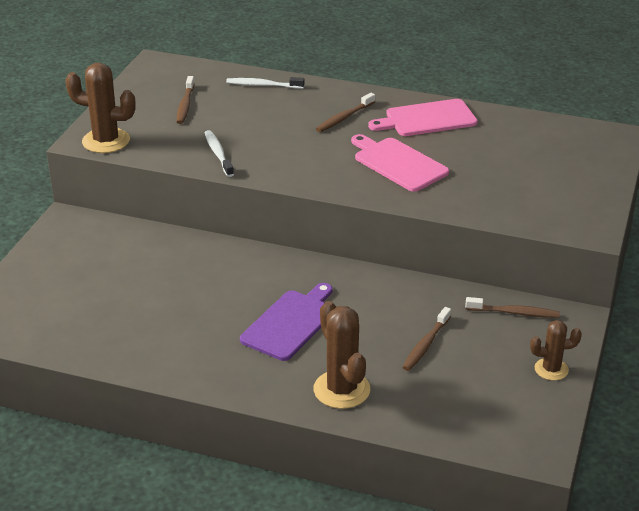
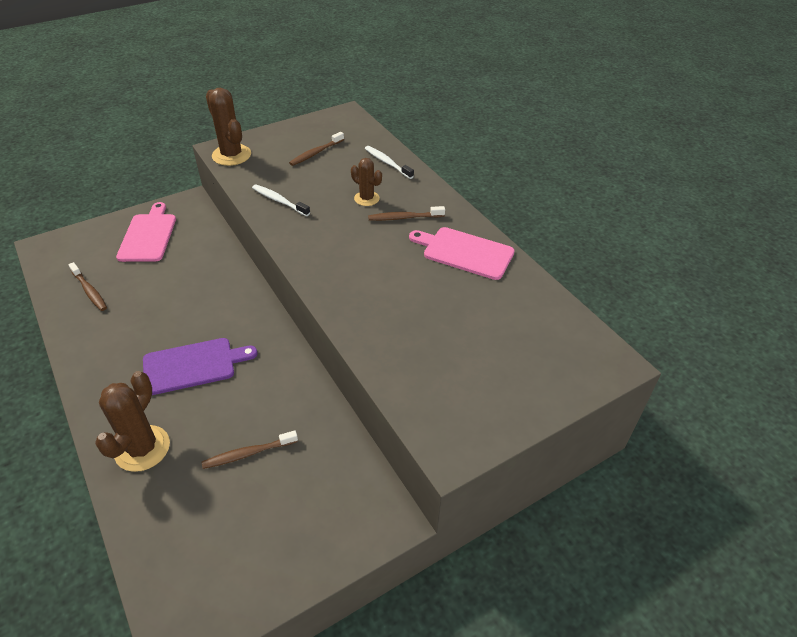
camera: 40 degrees right, 10 degrees up
white toothbrush [205,130,234,177] -> white toothbrush turned 75 degrees counterclockwise [252,184,310,216]
pink cutting board [351,134,449,192] -> pink cutting board moved to [116,202,176,262]
brown toothbrush [465,297,560,318] -> brown toothbrush moved to [68,262,107,311]
brown cactus [530,320,582,381] -> brown cactus moved to [351,158,382,206]

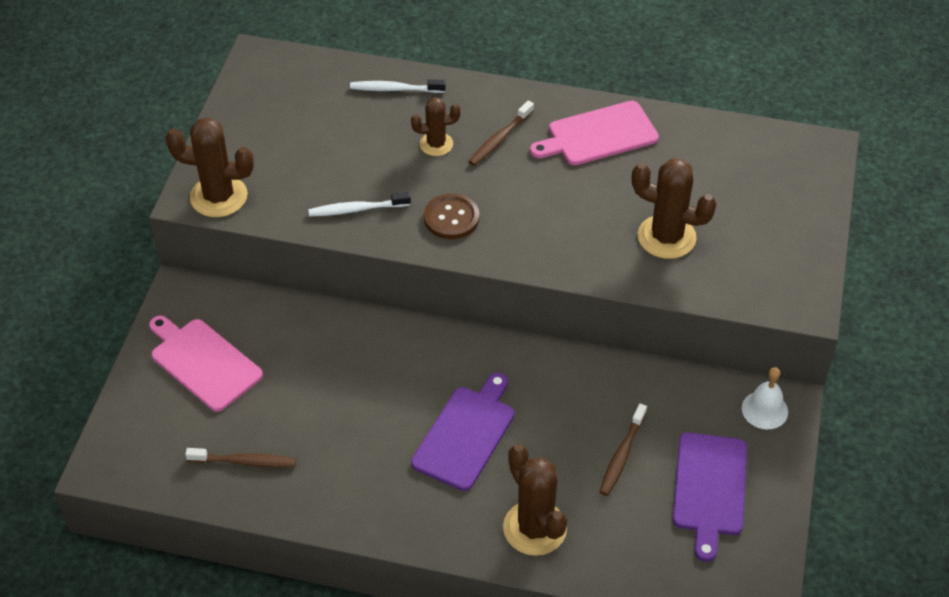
camera: 45 degrees left, 5 degrees up
brown toothbrush [289,132,344,166] -> none
none -> brown button [424,193,479,239]
none -> brown cactus [632,159,717,259]
none -> purple cutting board [673,432,747,562]
none -> white bell [742,367,788,429]

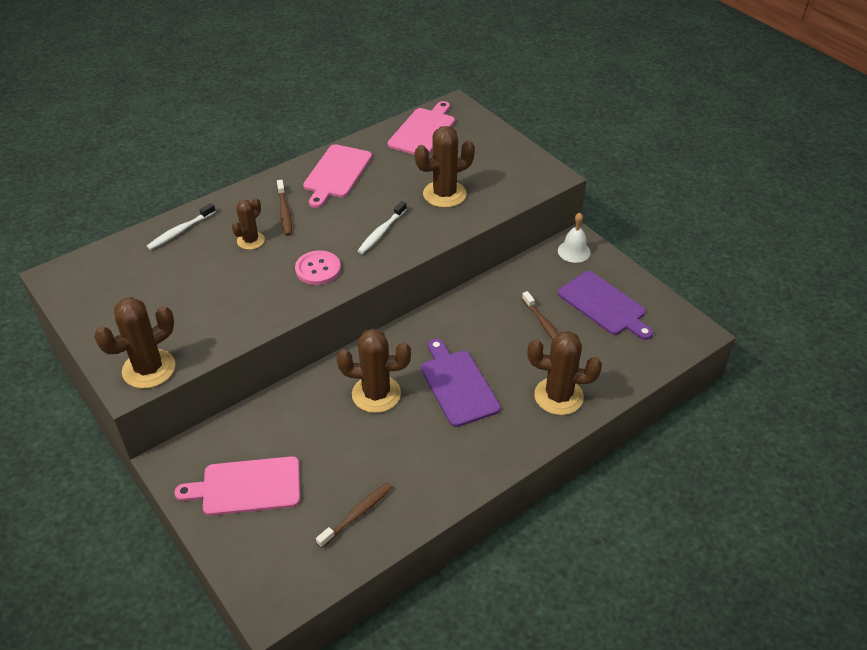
camera: 50 degrees left, 5 degrees down
white toothbrush [308,192,411,217] -> white toothbrush moved to [358,201,407,254]
brown button [424,193,479,239] -> pink button [295,250,341,285]
none -> brown cactus [337,329,411,413]
none -> pink cutting board [388,101,455,155]

